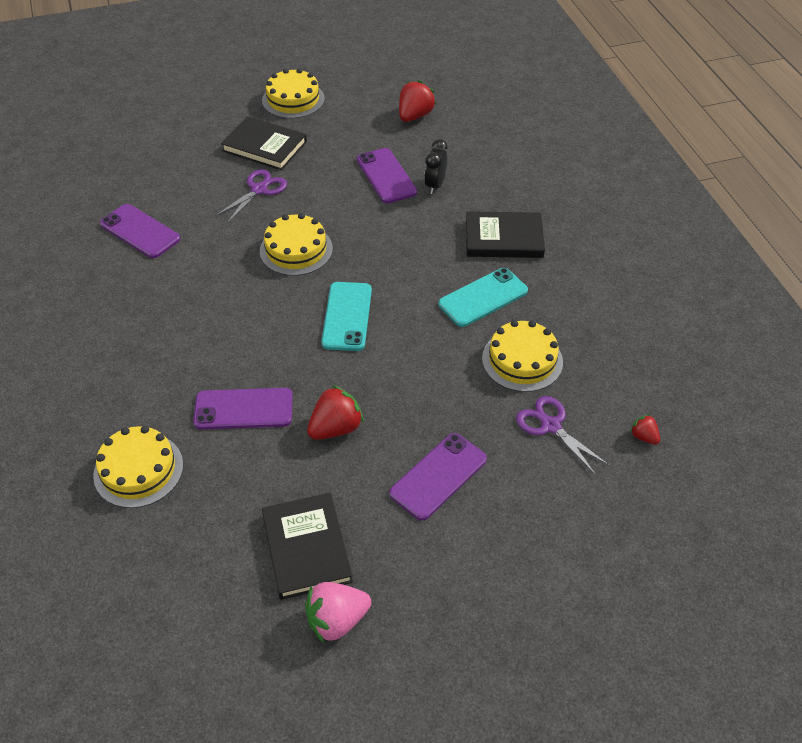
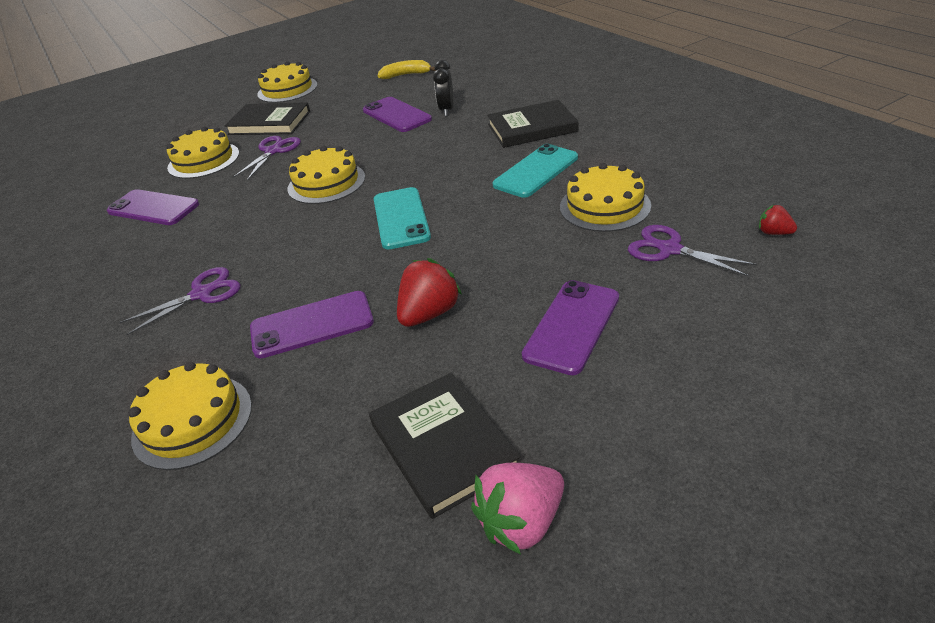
camera: 10 degrees left, 10 degrees down
red strawberry [399,80,436,122] -> yellow banana [378,60,436,79]
none -> purple scissors [119,267,240,335]
none -> yellow cake [166,127,239,179]

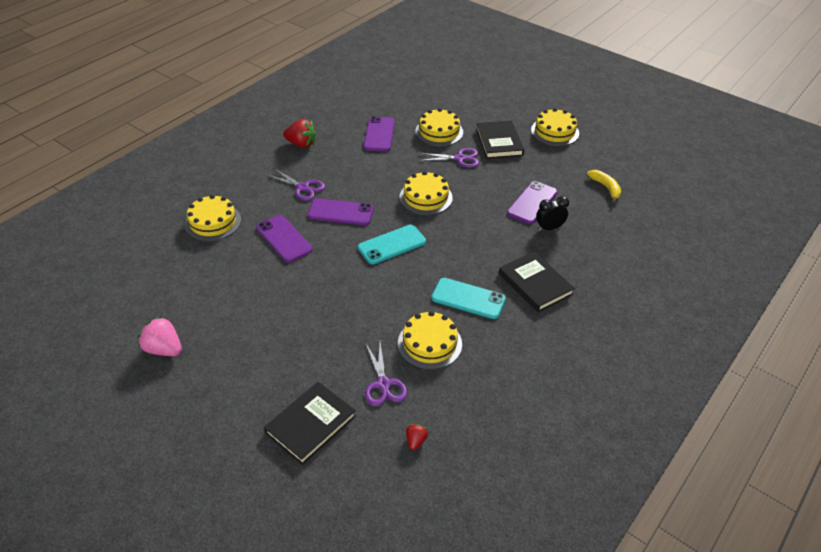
camera: 65 degrees right, 5 degrees up
black book [369,373,521,519] -> black book moved to [264,382,356,465]
red strawberry [397,258,462,327] -> red strawberry moved to [283,119,316,148]
purple phone [522,280,619,375] -> purple phone moved to [308,198,374,225]
purple scissors [628,225,757,277] -> purple scissors turned 150 degrees clockwise [365,343,407,406]

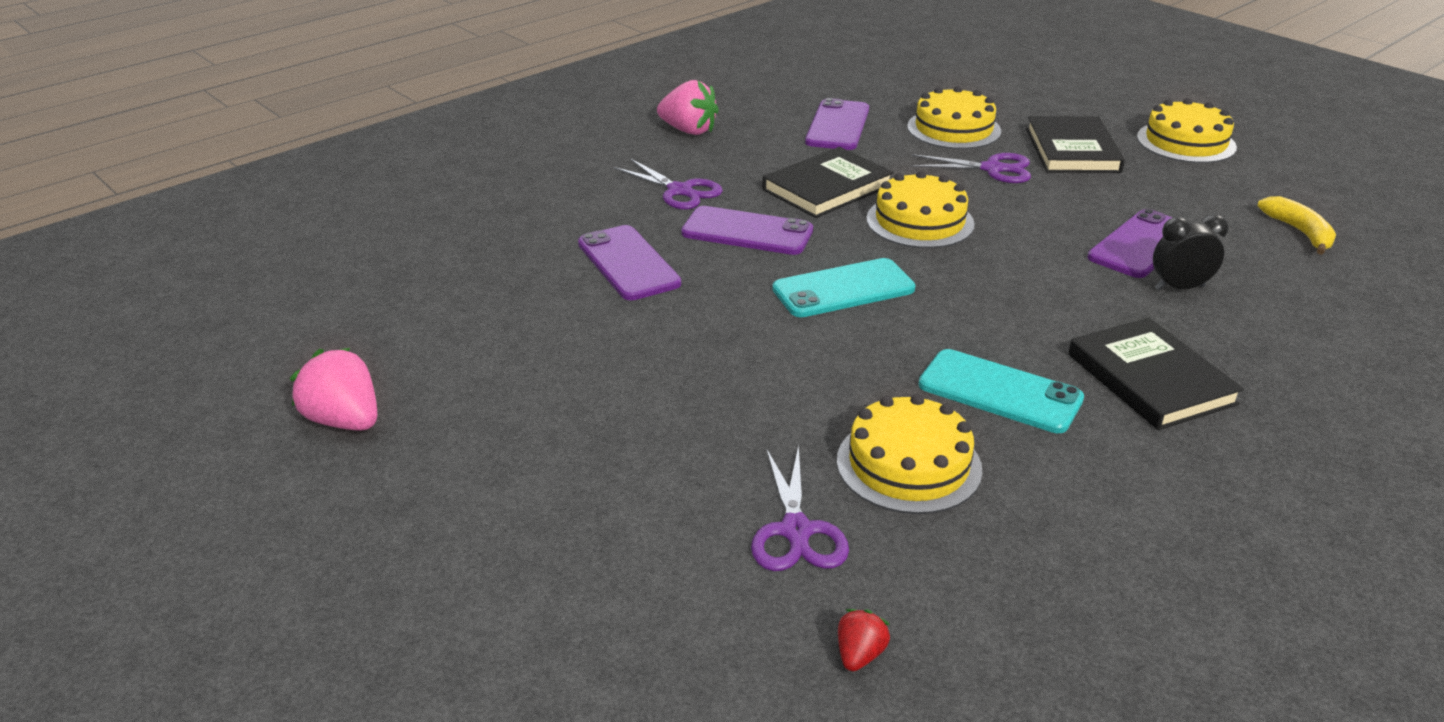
camera: 10 degrees right, 10 degrees down
yellow cake [184,195,241,241] -> none
black book [264,382,356,465] -> black book moved to [763,147,894,218]
red strawberry [283,119,316,148] -> pink strawberry [657,80,719,135]

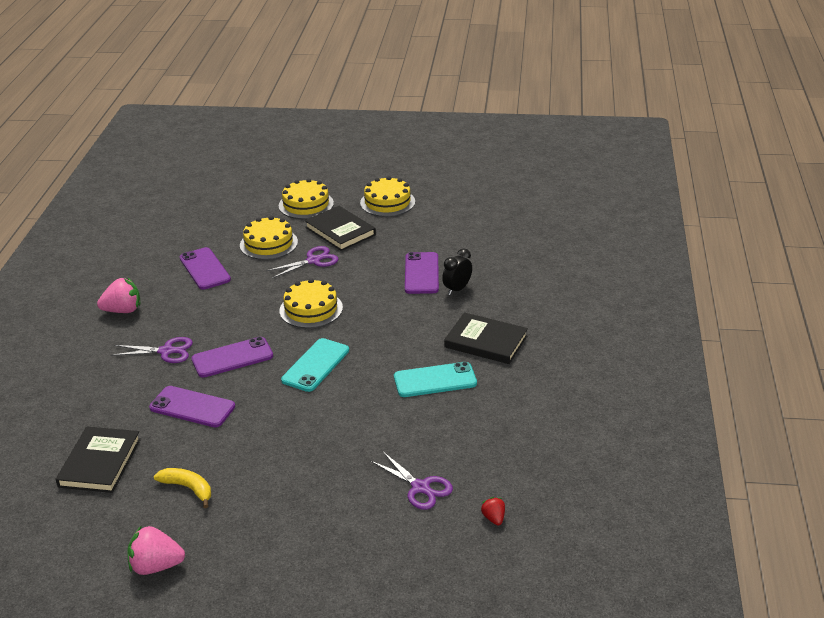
camera: 40 degrees left, 0 degrees up
black book [763,147,894,218] -> black book moved to [56,426,141,493]
yellow cake [837,394,982,514] -> yellow cake moved to [279,178,334,219]
yellow banana [1257,196,1336,255] -> yellow banana moved to [154,468,211,508]

